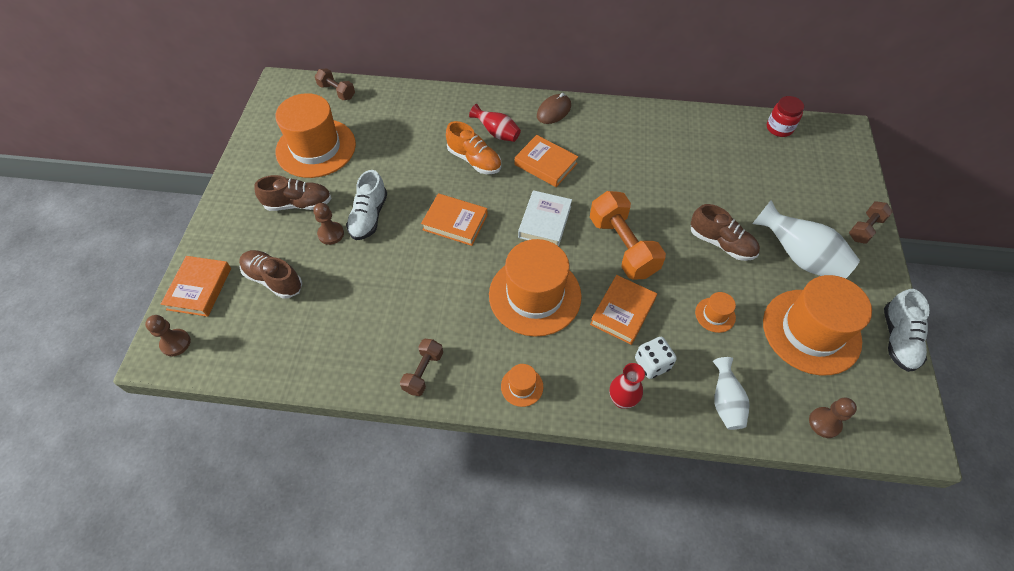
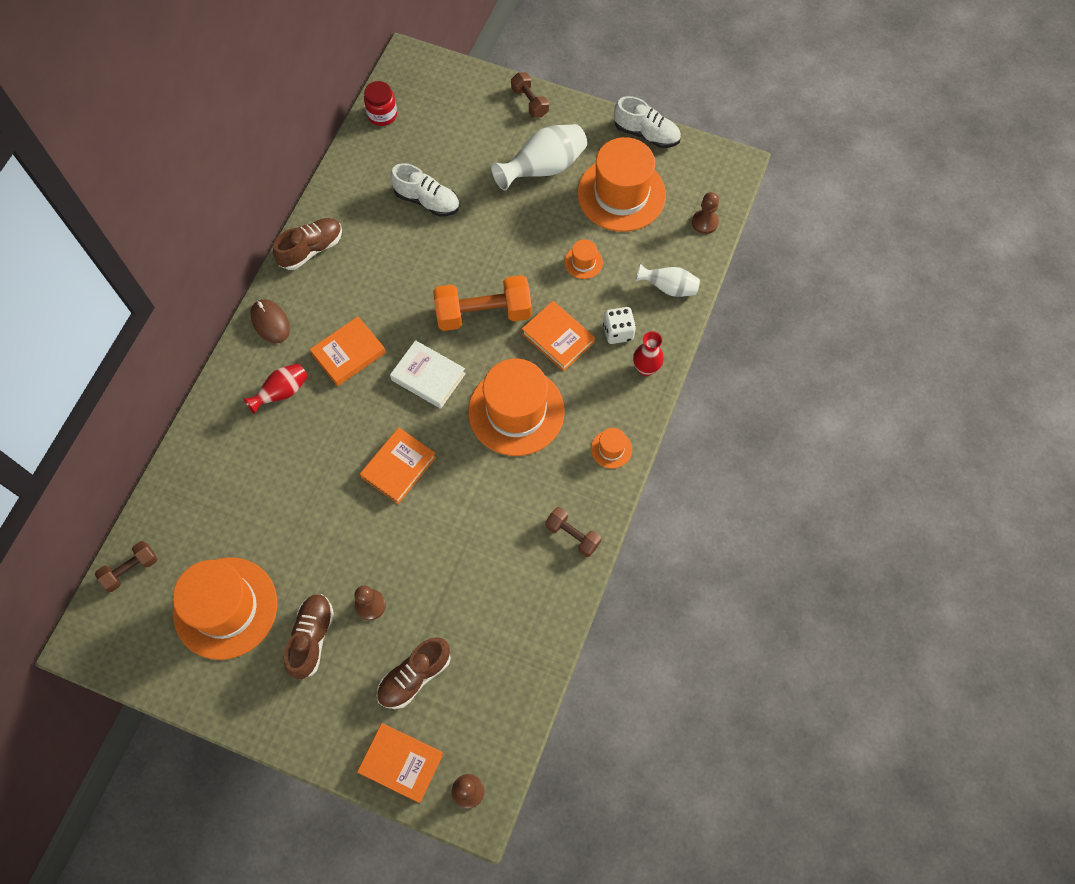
camera: 75 degrees left, 10 degrees up
white shoe [346,170,387,240] -> white shoe moved to [391,163,460,216]
orange shoe [446,121,501,174] -> none
brown shoe [691,204,760,261] -> brown shoe moved to [273,218,342,270]

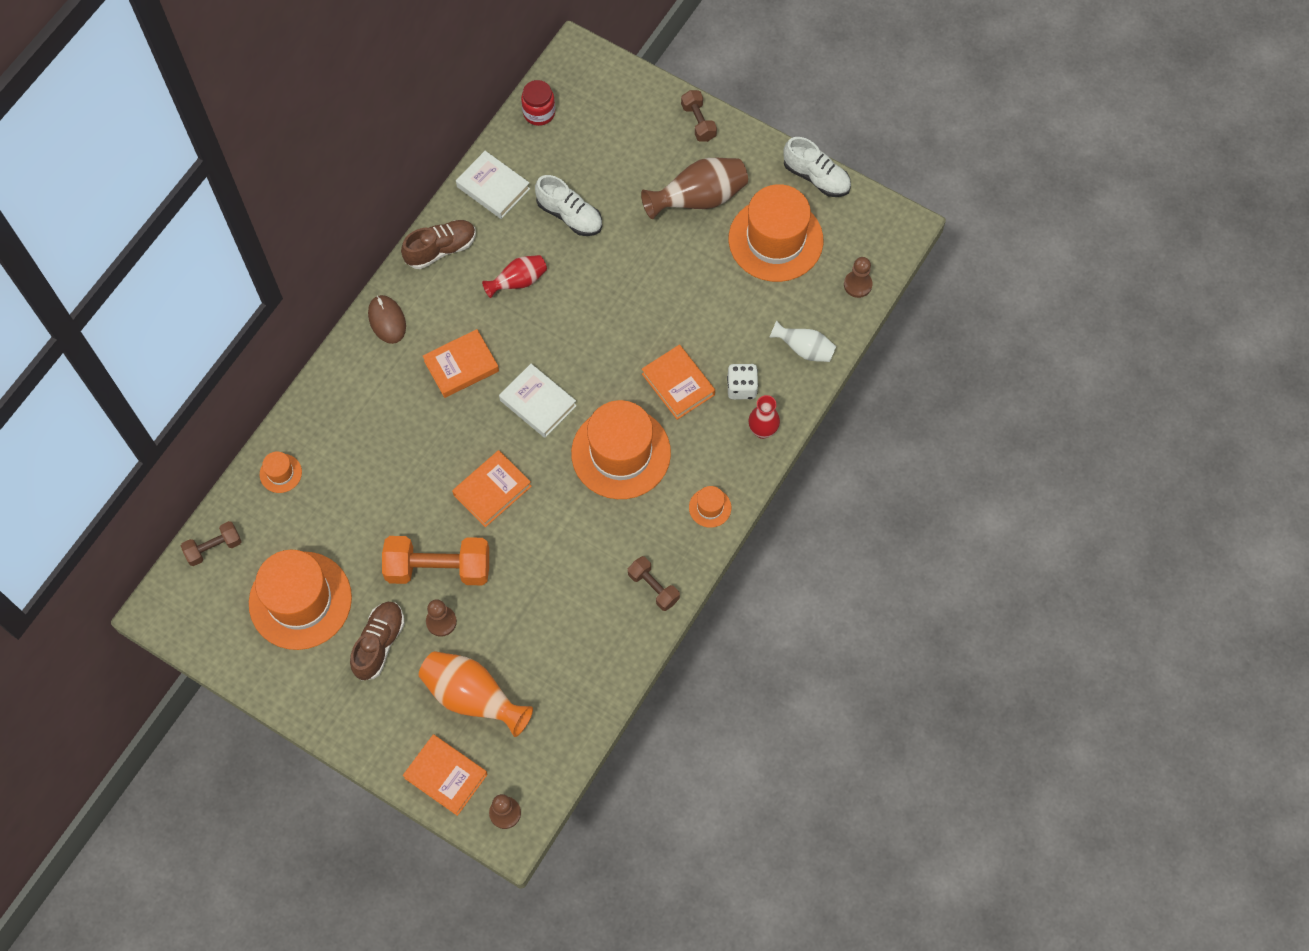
camera: 10 degrees right, 0 degrees up
red vase [244,364,308,414] -> red vase moved to [482,255,547,298]
brown shoe [377,637,451,709] -> orange vase [419,651,533,737]
orange dumbbell [433,275,532,331] -> orange dumbbell moved to [382,536,489,585]
white vase [491,124,587,191] -> brown vase [641,158,748,219]
orange hat [565,239,603,279] -> orange hat moved to [260,452,302,493]
none -> white book [456,151,530,219]

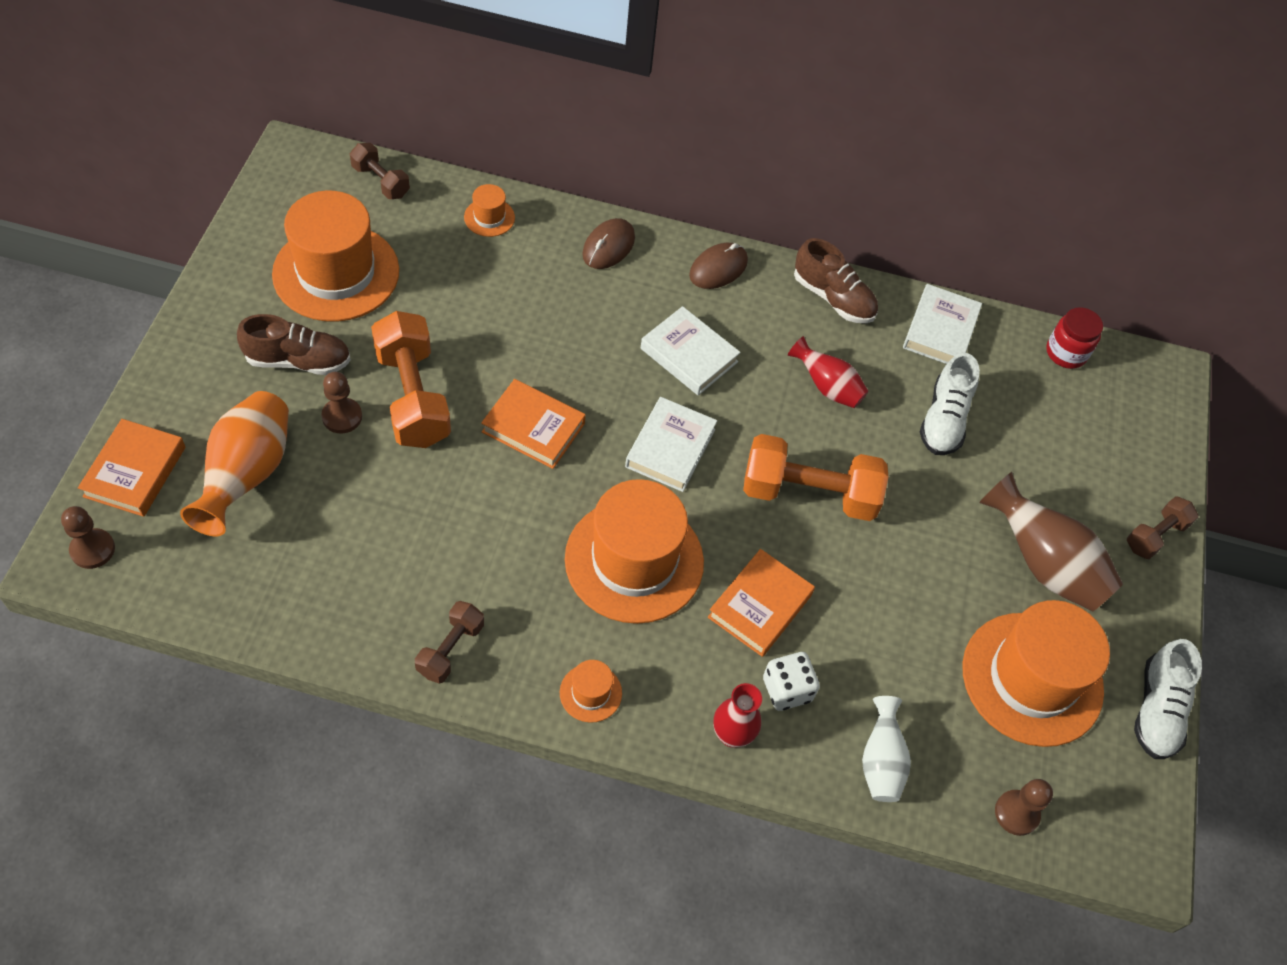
camera: 65 degrees right, 10 degrees down
orange book [423,329,499,398] -> white book [641,306,741,395]
none -> brown mouse [582,218,635,269]
none -> orange dumbbell [743,434,888,521]

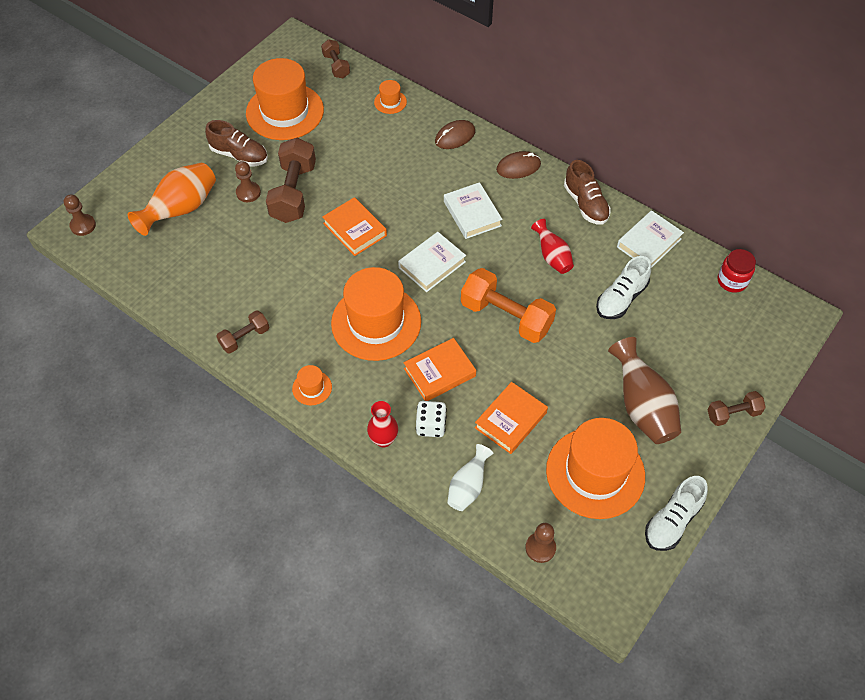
camera: 30 degrees right, 0 degrees up
orange book [78,419,185,517] -> orange book moved to [475,382,548,454]
orange dumbbell [371,311,451,448] -> brown dumbbell [266,138,316,223]

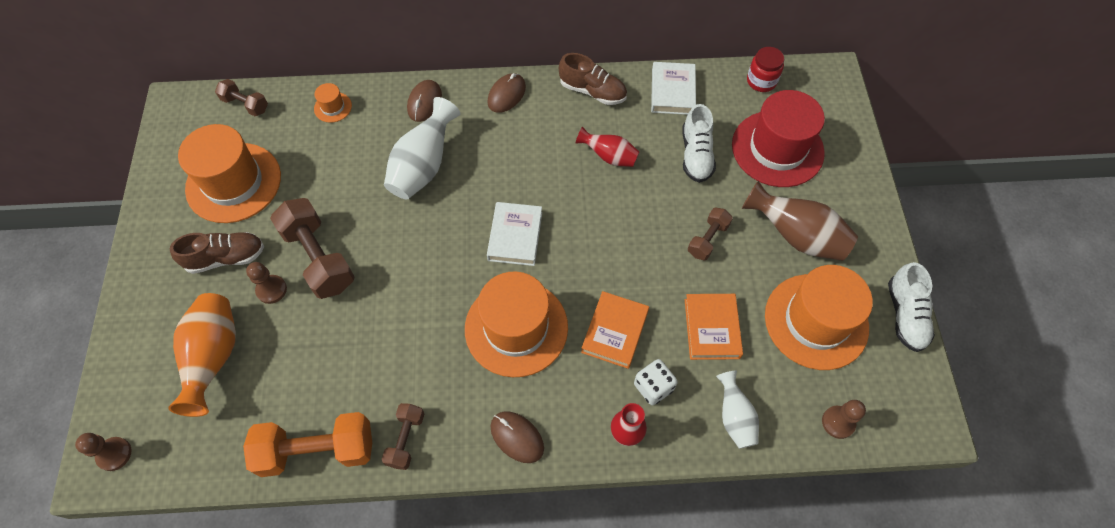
camera: 40 degrees left, 5 degrees up
orange hat [292,365,332,405] -> brown mouse [490,411,544,463]
orange book [322,197,387,256] -> none
white book [444,182,503,239] -> none
orange dumbbell [461,268,556,343] -> orange dumbbell moved to [243,412,372,477]
brown dumbbell [707,391,766,426] -> brown dumbbell moved to [688,208,733,261]
none -> white vase [384,97,460,200]
none -> red hat [732,90,825,187]

